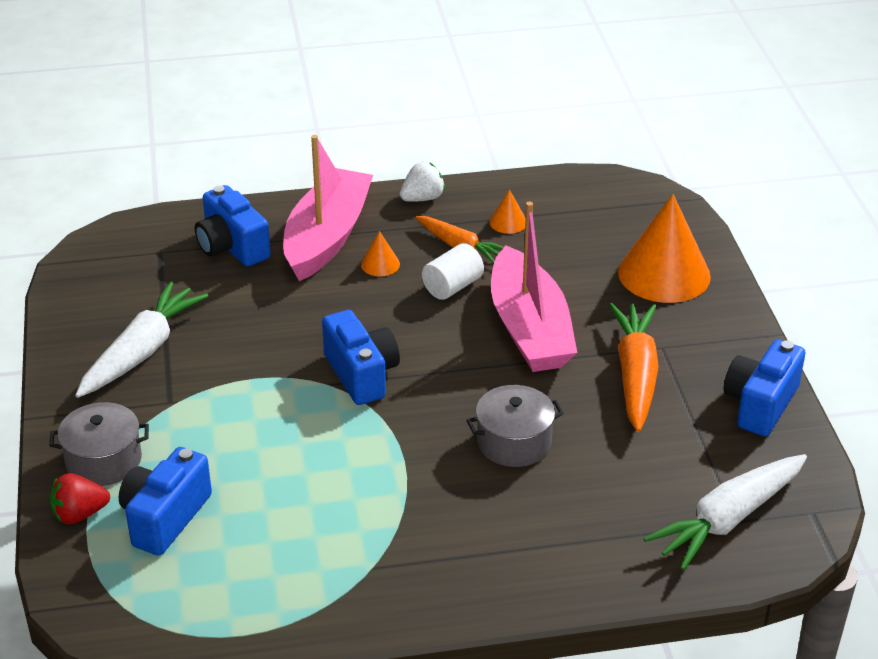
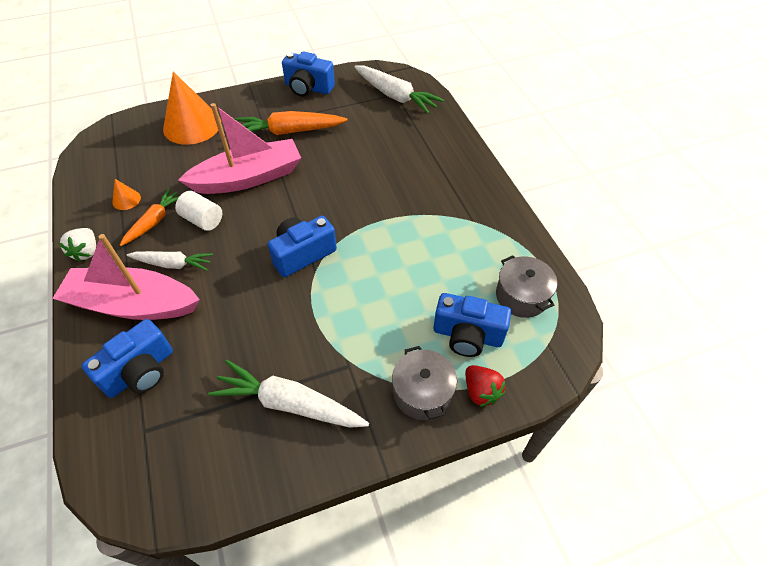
camera: 100 degrees left, 15 degrees up
orange cone [361,231,400,276] -> white carrot [127,251,213,271]
white strawberry [400,162,445,202] -> white strawberry turned 135 degrees counterclockwise [59,228,96,262]
grey pot [466,385,564,467] -> grey pot moved to [496,255,557,318]

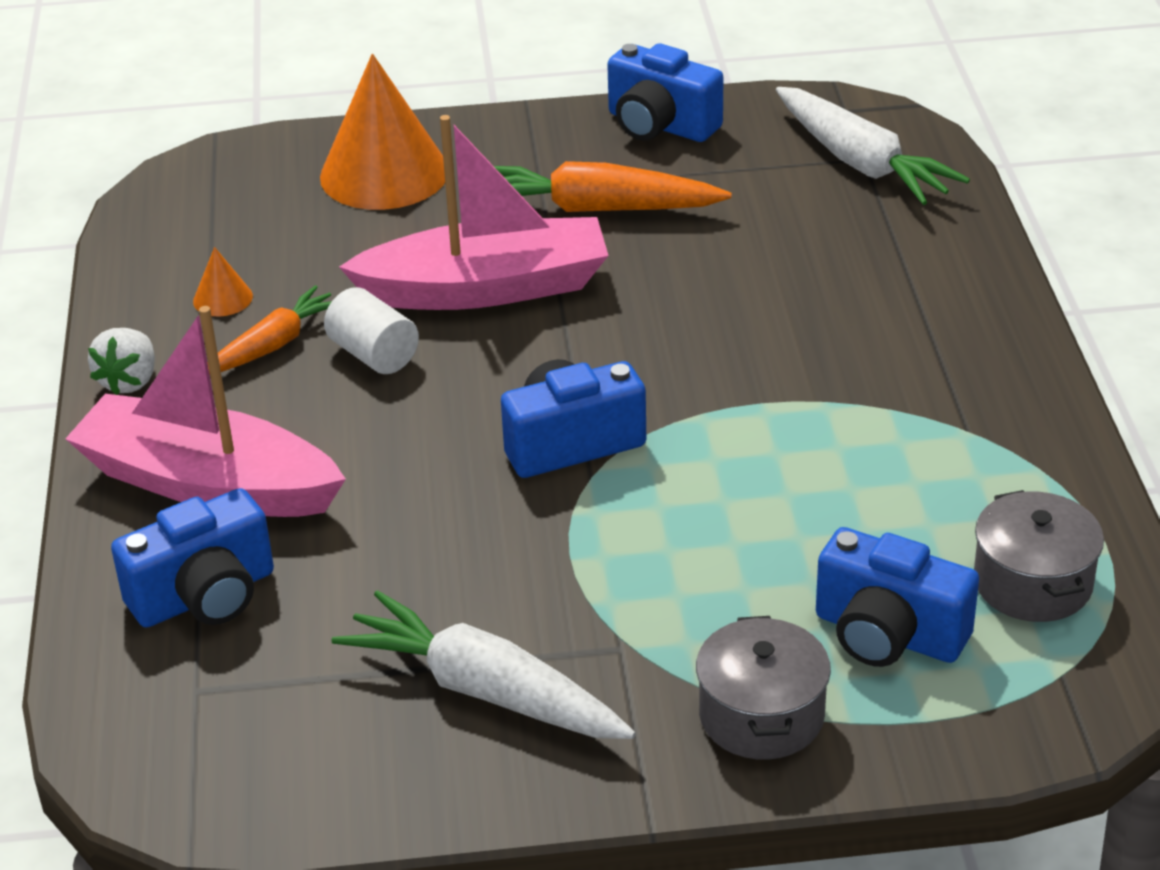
camera: 15 degrees right, 15 degrees down
white carrot [127,251,213,271] -> none
red strawberry [466,365,505,407] -> none

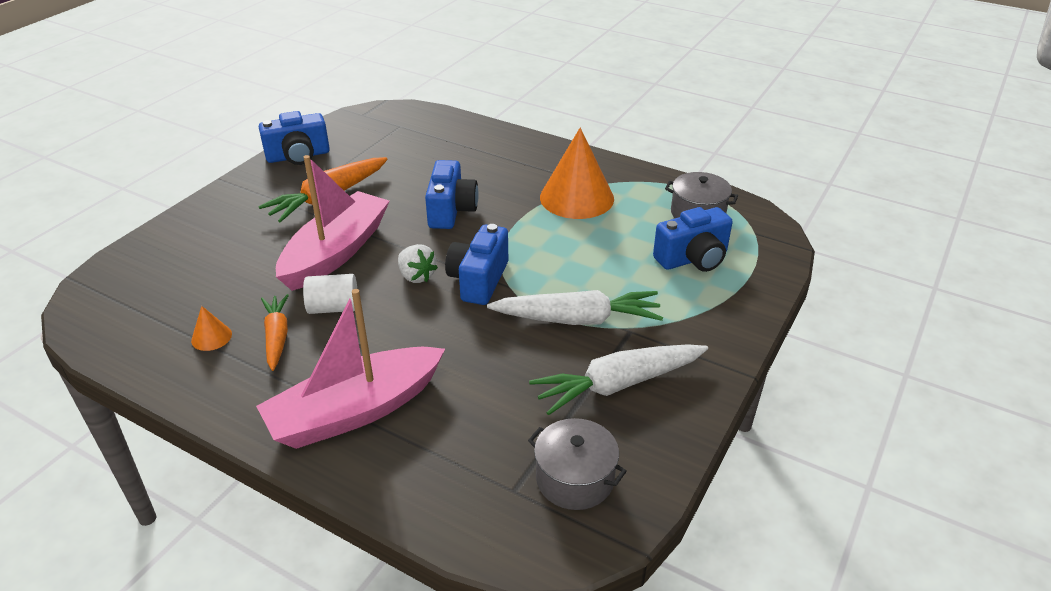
camera: 55 degrees left, 0 degrees up
white strawberry [88,328,155,395] -> white strawberry moved to [398,244,438,283]
blue camera [111,488,274,627] -> blue camera moved to [425,160,479,229]
orange cone [320,54,445,210] -> orange cone moved to [540,128,614,219]
grey pot [696,616,831,760] -> grey pot moved to [528,418,627,510]
white carrot [776,87,970,205] -> white carrot moved to [487,290,663,325]

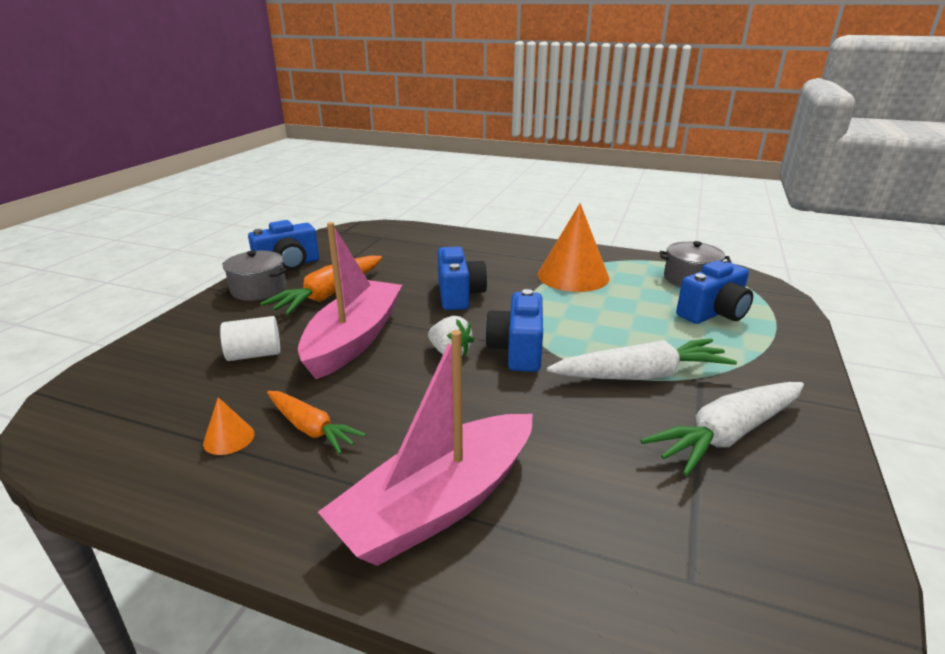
camera: 10 degrees left, 10 degrees down
orange carrot [261,294,289,371] -> orange carrot turned 150 degrees clockwise [267,391,366,454]
white cylinder [303,274,357,314] -> white cylinder moved to [220,316,280,361]
grey pot [528,418,627,510] -> grey pot moved to [222,250,287,301]

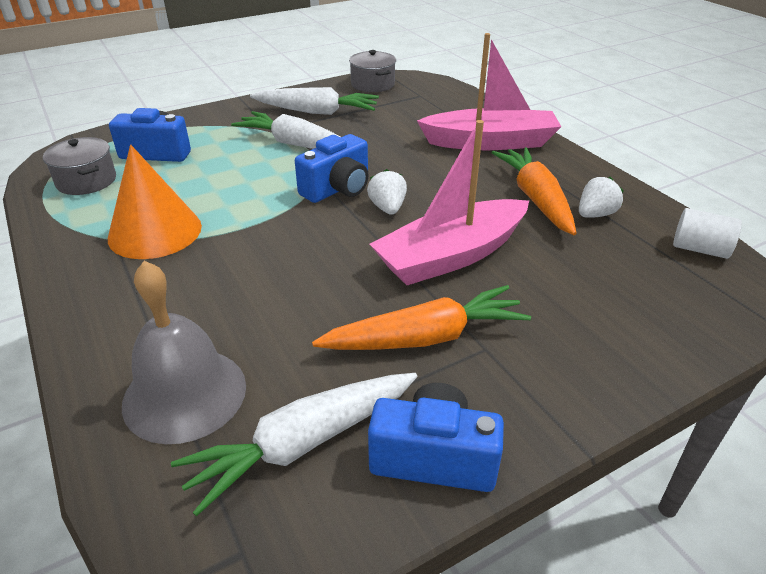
camera: 140 degrees left, 10 degrees up
orange cone [203,397,254,455] -> white strawberry [579,177,624,218]
white cylinder [220,316,280,361] -> white cylinder moved to [673,208,742,259]
grey pot [222,250,287,301] -> grey pot moved to [349,50,396,92]
orange carrot [267,391,366,454] -> orange carrot [492,147,577,235], size x1.59
blue camera [438,247,487,310] -> none
none -> grey bell [122,261,246,444]
none -> white carrot [171,373,418,517]

